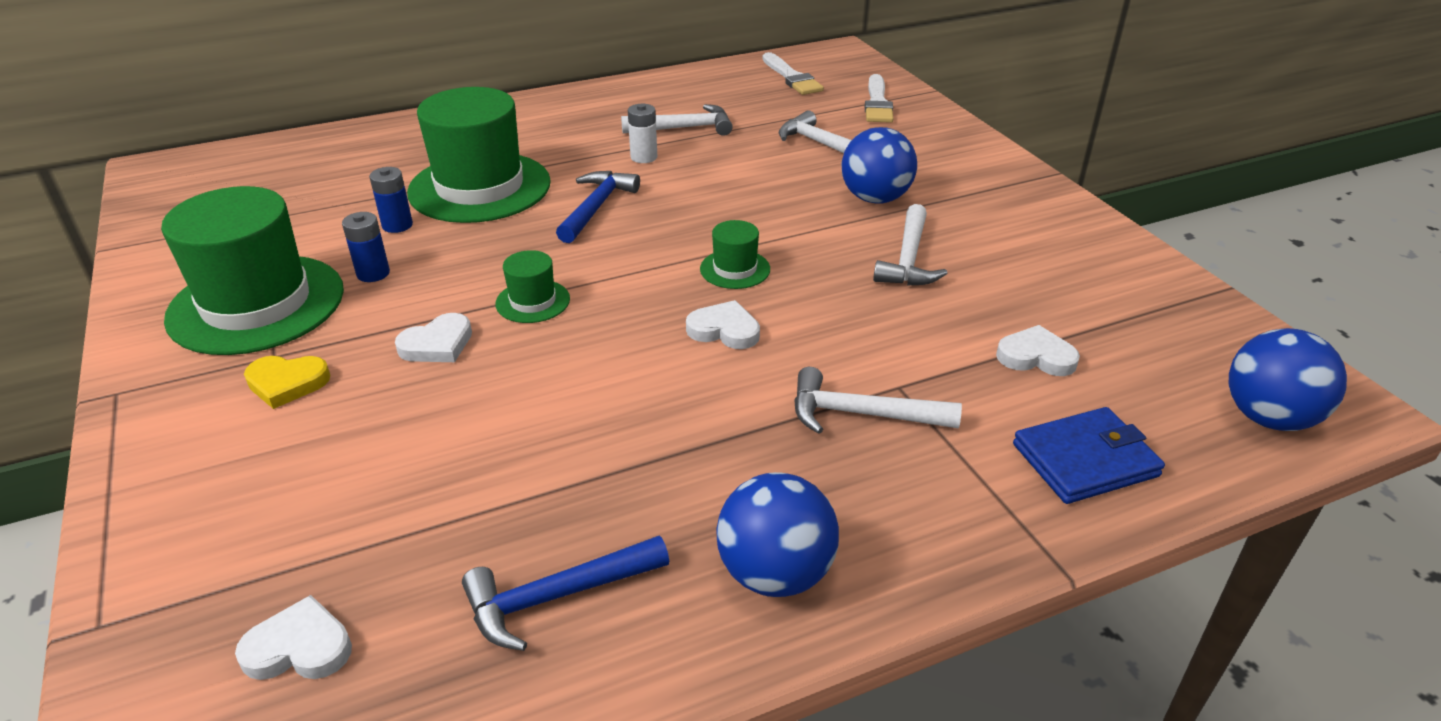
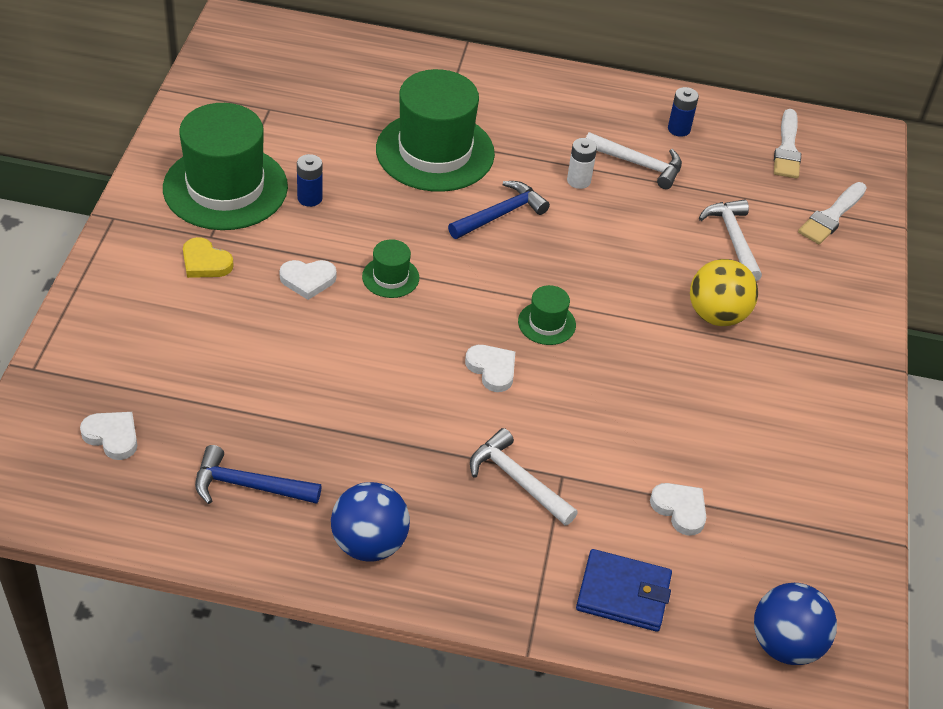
camera: 30 degrees right, 10 degrees up
blue battery [369,167,413,233] -> blue battery moved to [668,87,699,137]
blue ball [842,127,917,204] -> yellow ball [690,259,758,326]
white hammer [873,204,947,286] -> none

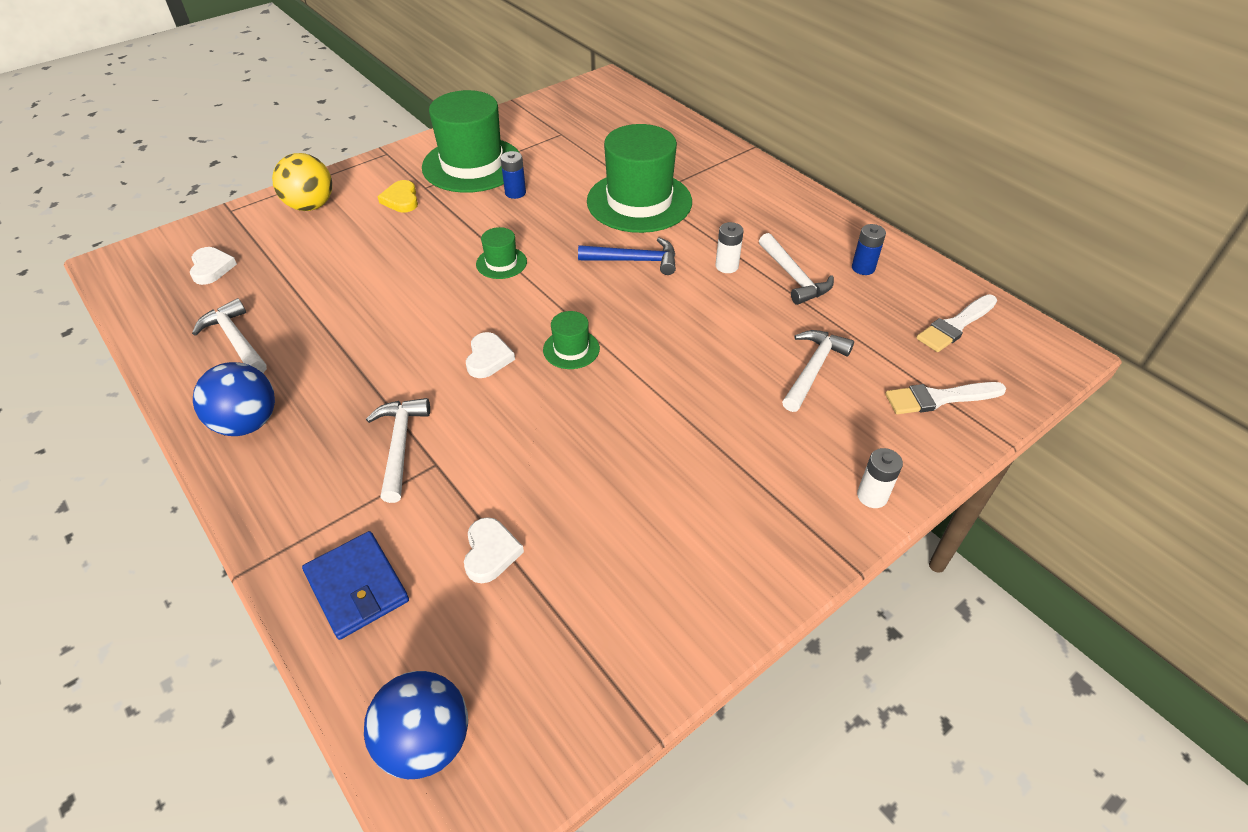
camera: 45 degrees right, 0 degrees up
blue hammer [195,445,322,504] -> white hammer [192,298,267,373]
white heart [279,260,337,300] -> none
yellow ball [690,259,758,326] -> yellow ball moved to [272,153,332,211]
none -> white battery [857,448,903,508]

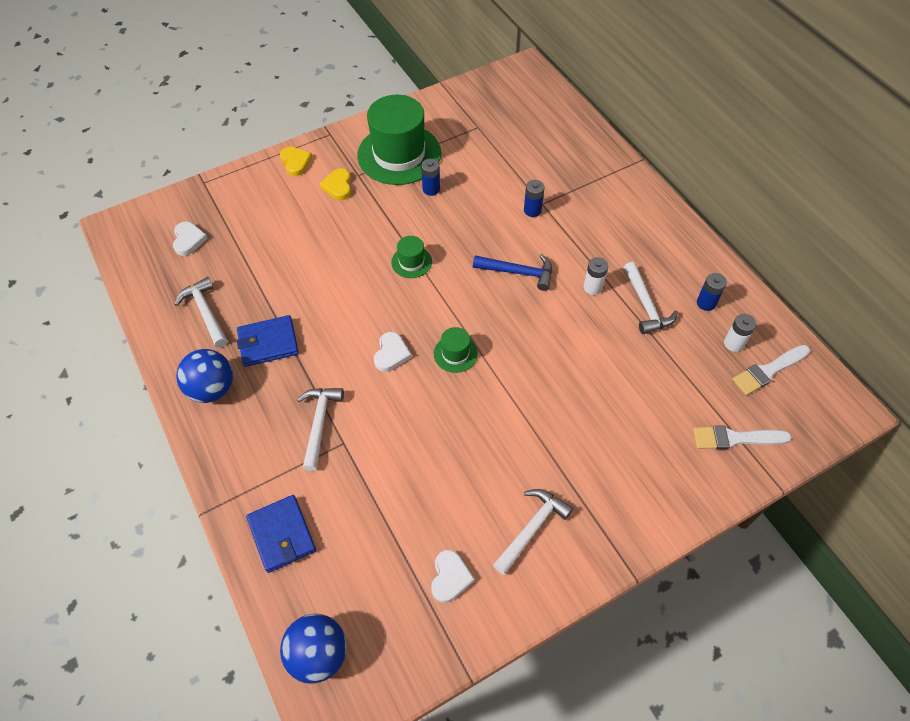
camera: 10 degrees right, 10 degrees up
yellow ball [272,153,332,211] -> none
white heart [464,517,524,583] -> white heart moved to [431,550,475,603]
green hat [587,124,692,233] -> blue battery [524,180,545,217]
white hammer [782,330,854,412] -> white hammer moved to [493,489,573,575]
white battery [857,448,903,508] -> white battery moved to [724,314,756,352]
none -> blue wallet [237,315,299,367]
none -> yellow heart [280,147,312,176]

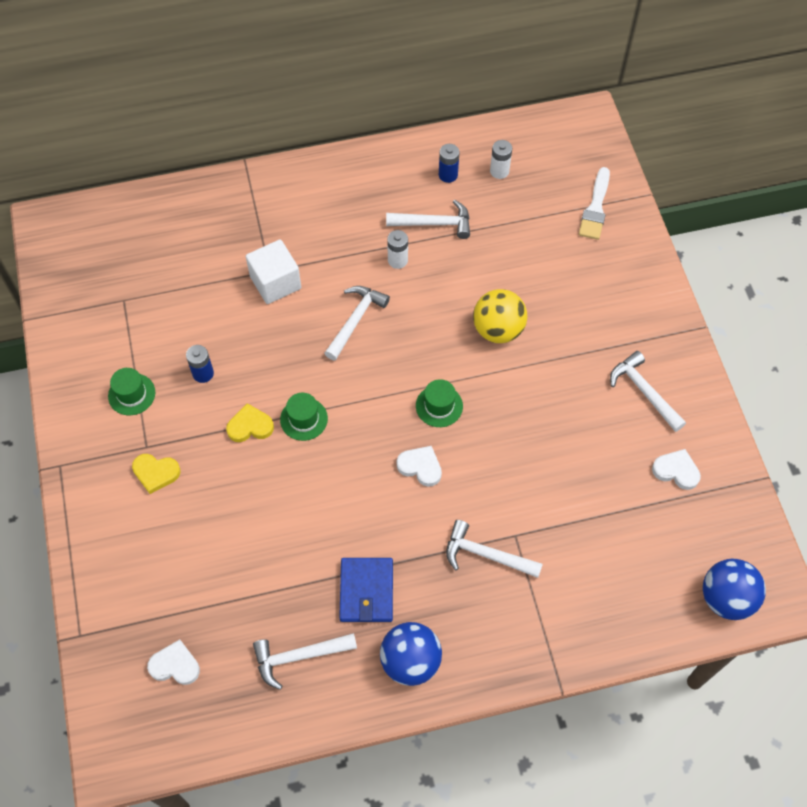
camera: 75 degrees left, 5 degrees up
blue wallet [246,495,316,573] -> none
yellow heart [280,147,312,176] -> yellow heart moved to [226,403,274,442]
green hat [357,95,441,185] -> green hat [108,368,155,415], size x0.44
blue hammer [473,254,552,291] -> white hammer [324,286,390,361]
blue battery [524,180,545,217] -> white cube [246,240,301,304]
white brush [732,345,810,395] -> none
none -> yellow ball [473,289,527,343]

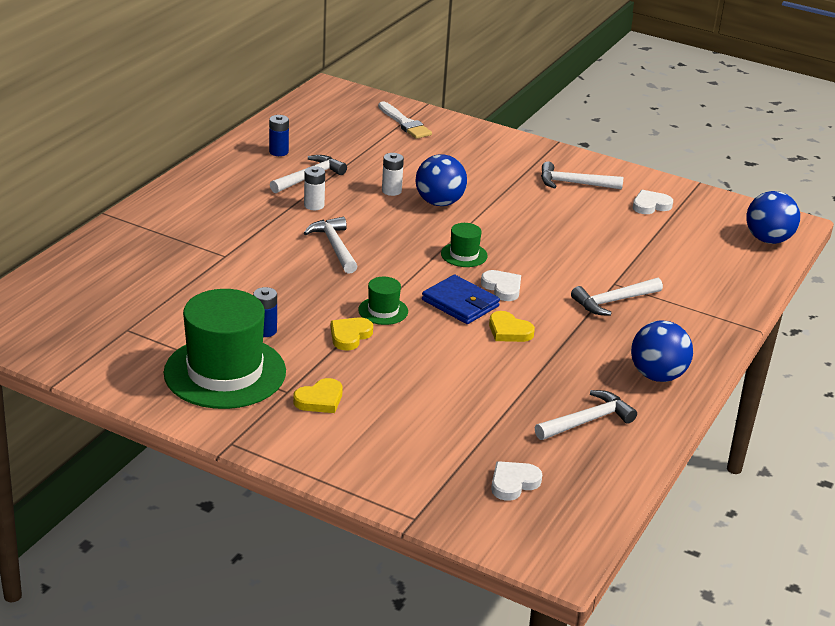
camera: 50 degrees left, 30 degrees down
green hat [108,368,155,415] -> green hat [164,289,286,409], size x2.26
white cube [246,240,301,304] -> none
white hammer [253,633,357,690] -> white hammer turned 150 degrees counterclockwise [535,390,637,440]
blue wallet [339,558,393,622] -> blue wallet moved to [422,275,500,324]
white heart [397,446,442,487] -> white heart turned 75 degrees clockwise [481,270,521,301]
yellow ball [473,289,527,343] -> blue ball [415,154,467,206]
white battery [490,140,512,179] -> white battery moved to [382,153,404,196]
none -> yellow heart [489,311,535,342]

